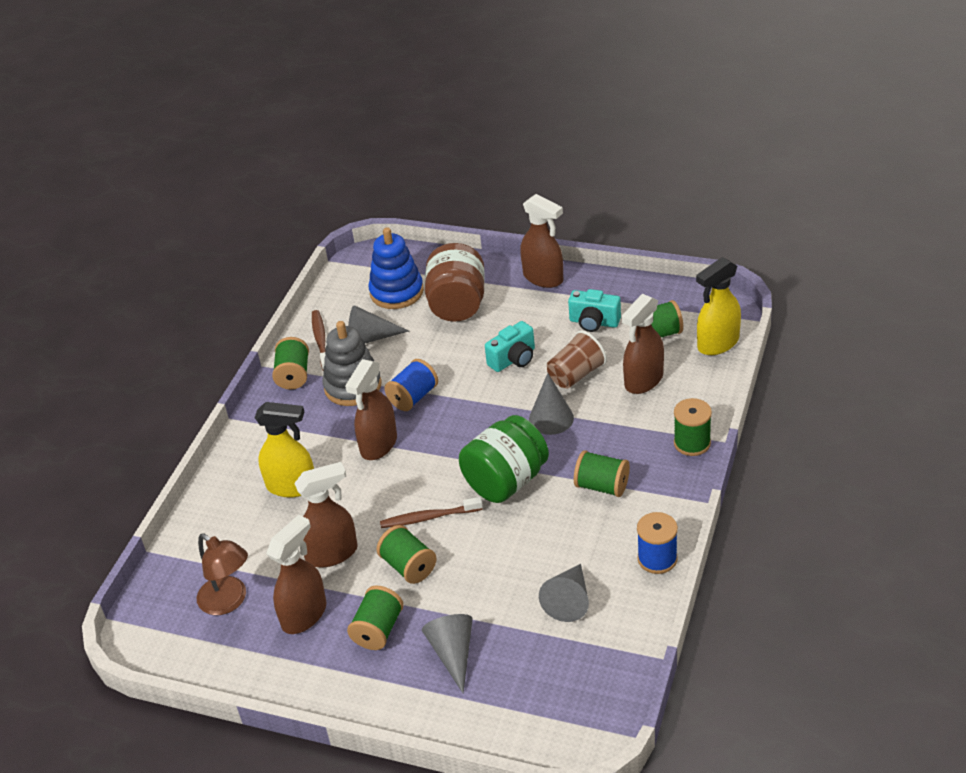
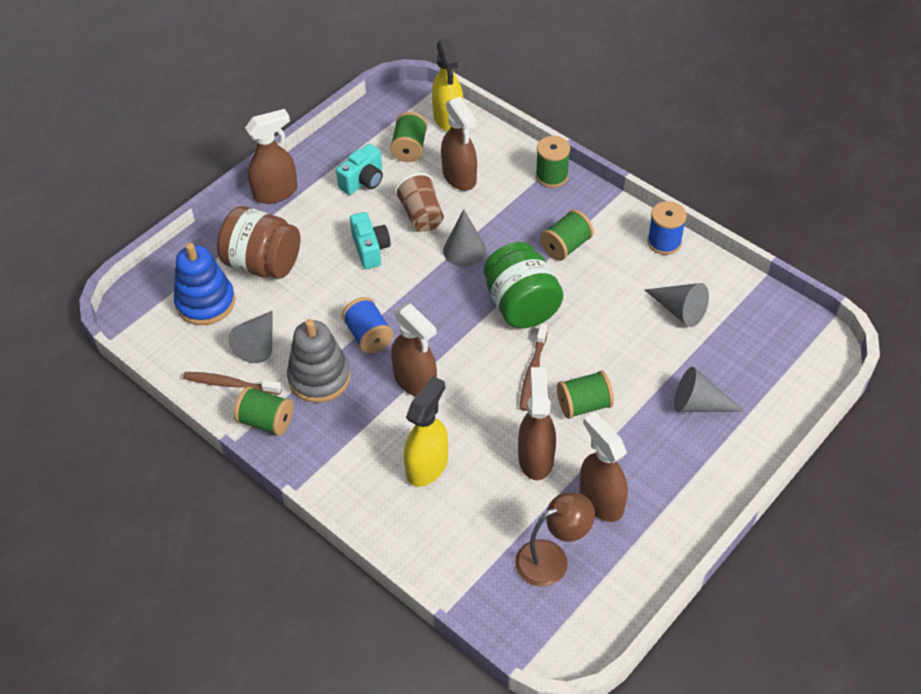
camera: 70 degrees left, 10 degrees up
green spool [347,586,404,650] -> none

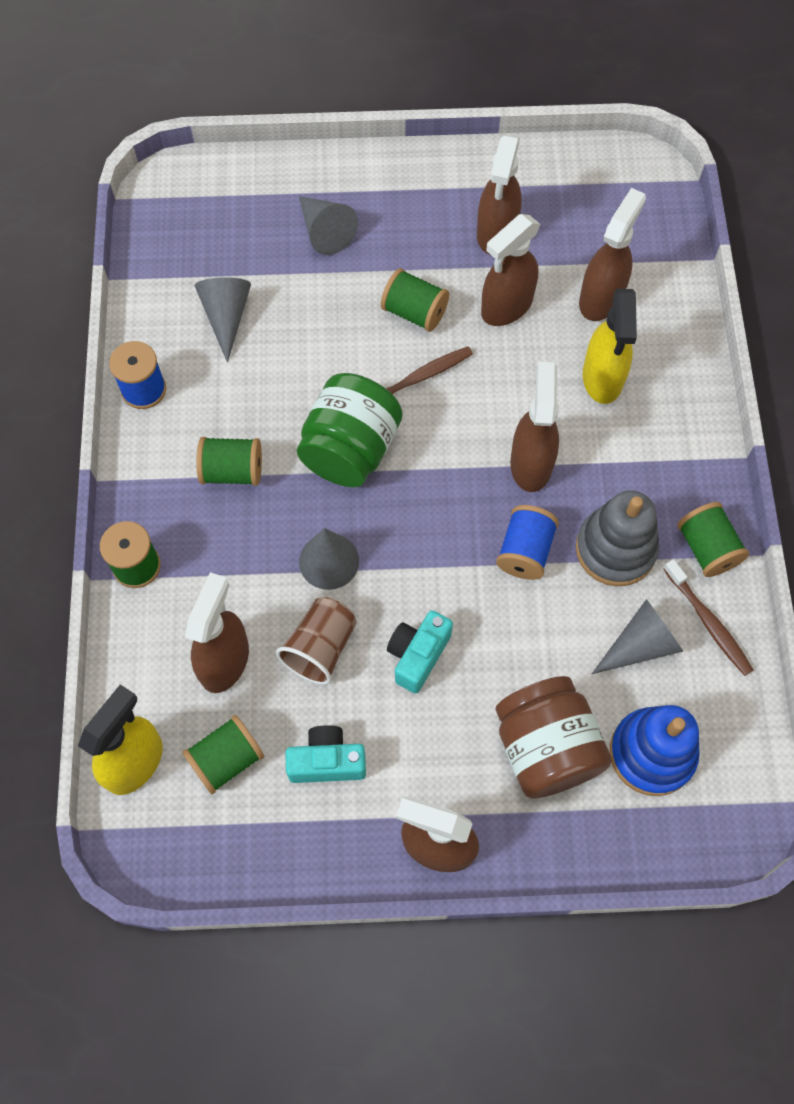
camera: 135 degrees left, 15 degrees up
yellow spray bottle [404,376,448,487] -> yellow spray bottle turned 75 degrees counterclockwise [583,289,637,404]
brown lamp [515,492,595,587] -> none
none -> brown spray bottle [579,188,646,321]

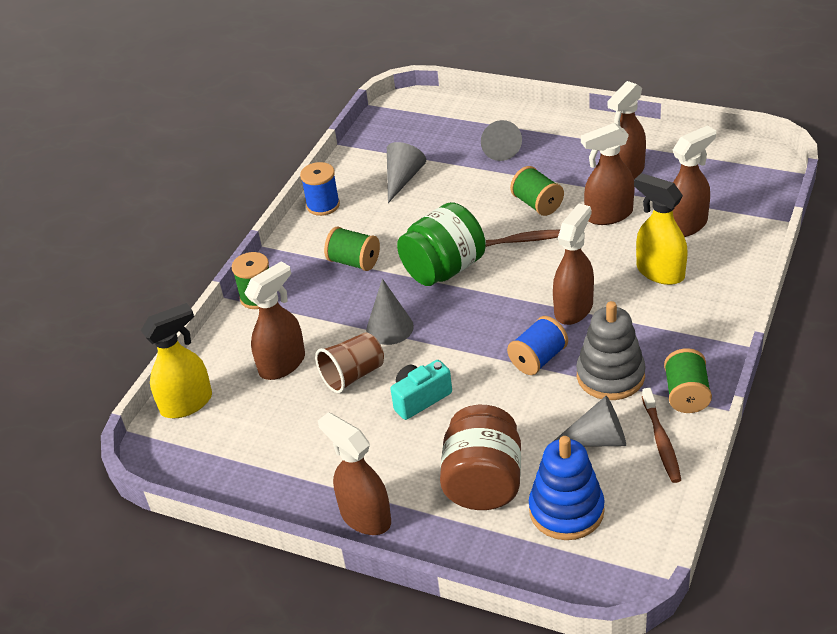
camera: 30 degrees right, 25 degrees down
green spool [183,715,264,794] -> none
turquoise camera [286,725,366,783] -> none
yellow spray bottle [583,289,637,404] -> yellow spray bottle turned 105 degrees clockwise [634,173,688,285]

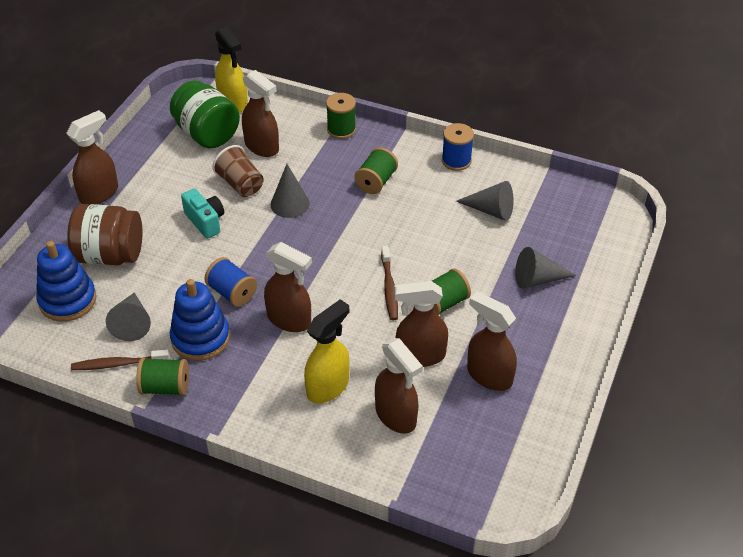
camera: 85 degrees right, 5 degrees up
green jar [397,202,486,286] -> green jar moved to [170,81,240,149]
grey stacking toy [576,301,646,400] -> blue stacking toy [170,279,230,361]
brown spray bottle [581,123,635,225] -> brown spray bottle turned 75 degrees counterclockwise [394,281,448,367]

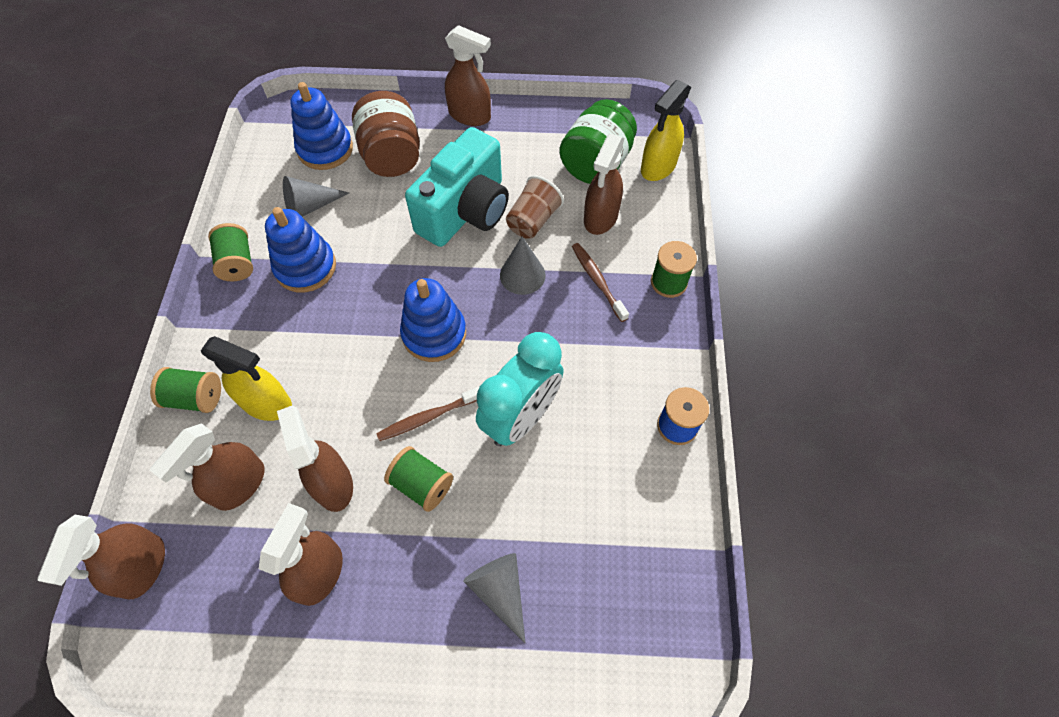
camera: 70 degrees right, 15 degrees up
brown toothbrush [71,349,169,370] -> brown toothbrush moved to [572,243,629,322]
turquoise camera [181,188,224,239] -> turquoise camera [405,127,509,247], size x2.01
blue spool [204,257,257,307] -> none
brown spray bottle [264,242,312,332] -> brown spray bottle moved to [37,515,165,599]
green spool [354,147,398,194] -> green spool moved to [150,367,221,413]
grey cone [456,181,514,221] -> none
none -> blue stacking toy [400,278,466,362]
none -> turquoise clock [476,332,564,446]

